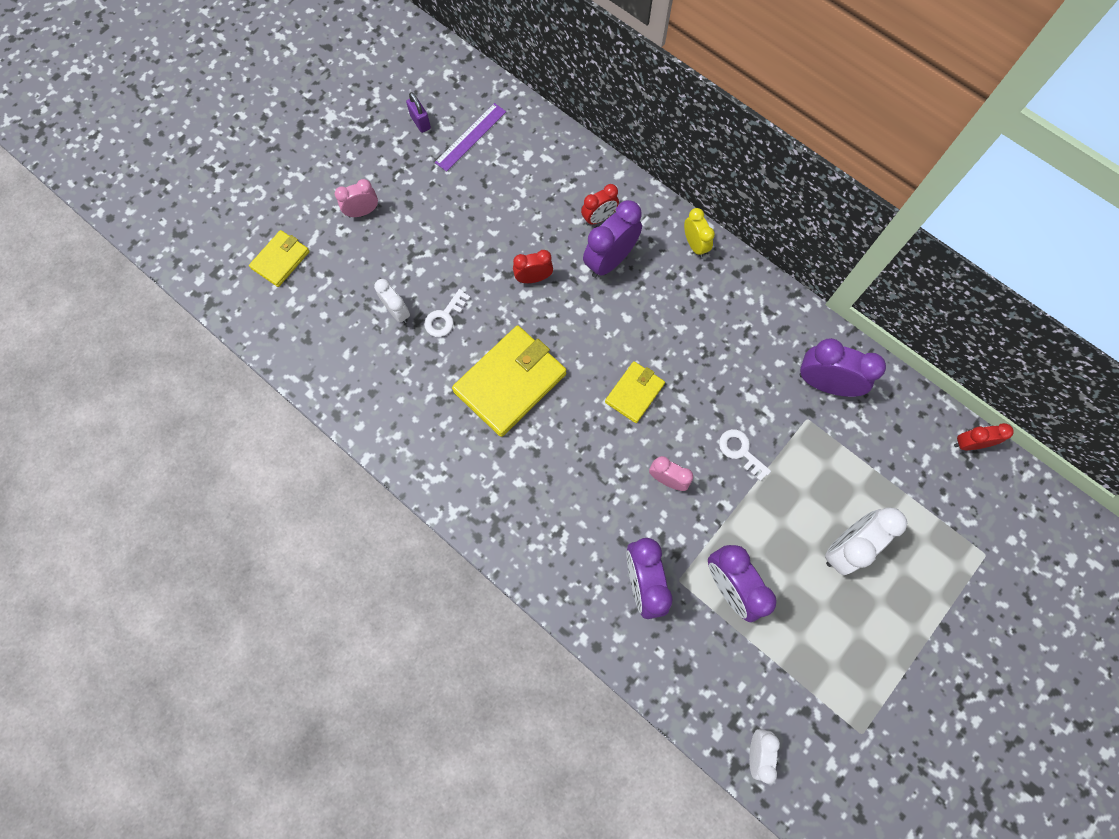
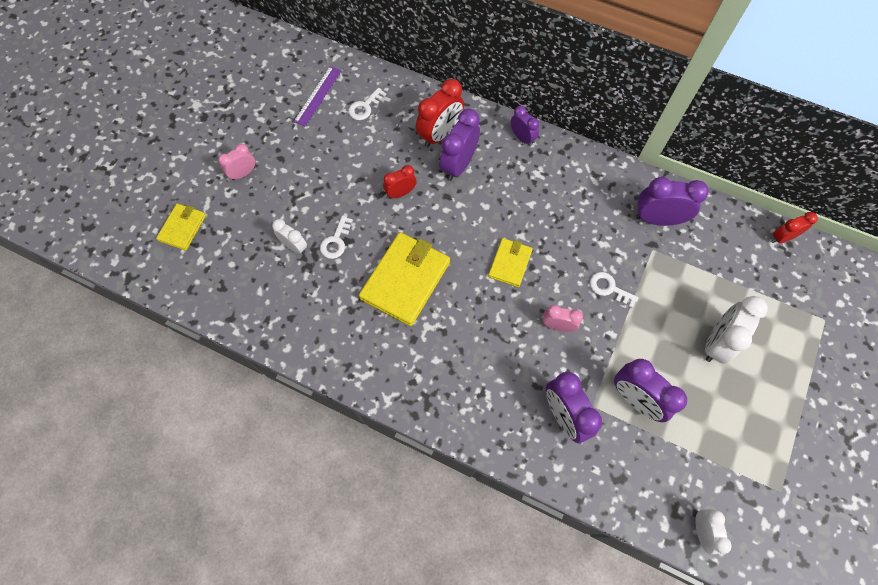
camera: 15 degrees left, 5 degrees down
purple padlock [406,92,431,133] -> none
red clock [581,184,619,225] -> red clock [416,79,464,147], size x1.68
yellow clock [684,208,715,257] -> purple clock [511,106,539,146]
none -> white key [348,88,386,120]

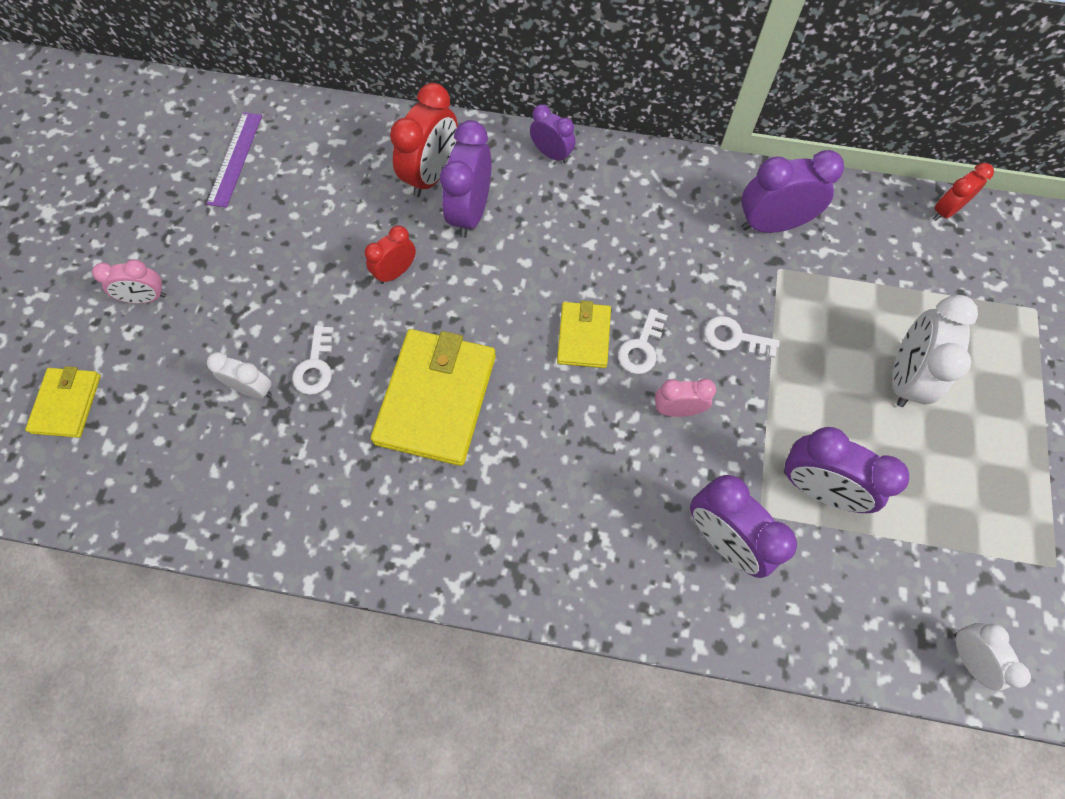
camera: 15 degrees left, 0 degrees up
pink clock [218,144,255,181] -> pink clock turned 135 degrees counterclockwise [92,259,166,304]
white key [348,88,386,120] -> white key moved to [618,308,668,374]

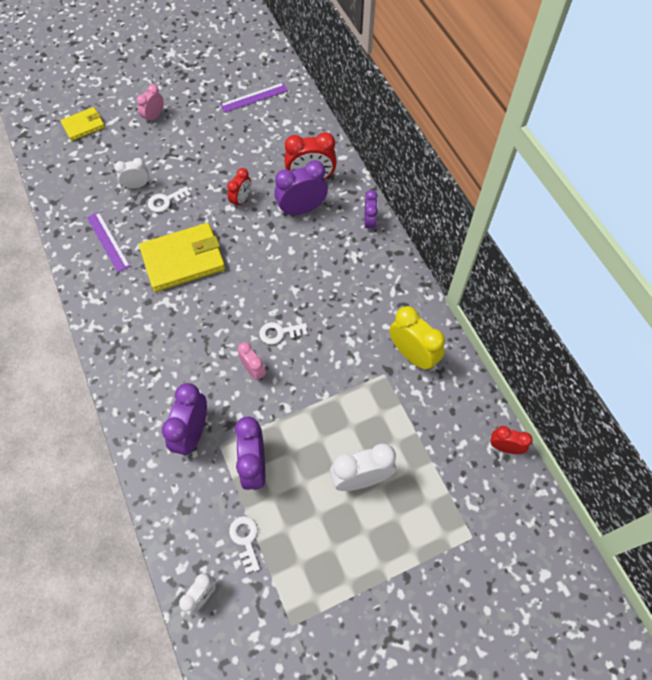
camera: 55 degrees right, 5 degrees down
pink clock [92,259,166,304] -> pink clock turned 75 degrees clockwise [137,84,164,124]
white clock [207,352,272,399] -> white clock turned 90 degrees counterclockwise [114,158,149,189]
red clock [365,225,416,284] -> red clock turned 105 degrees clockwise [227,168,251,208]
yellow wallet [557,300,611,368] -> none
white key [704,316,780,358] -> white key moved to [229,516,260,573]
purple clock [741,150,844,233] -> yellow clock [389,306,445,370]
none -> purple ruler [87,212,131,272]

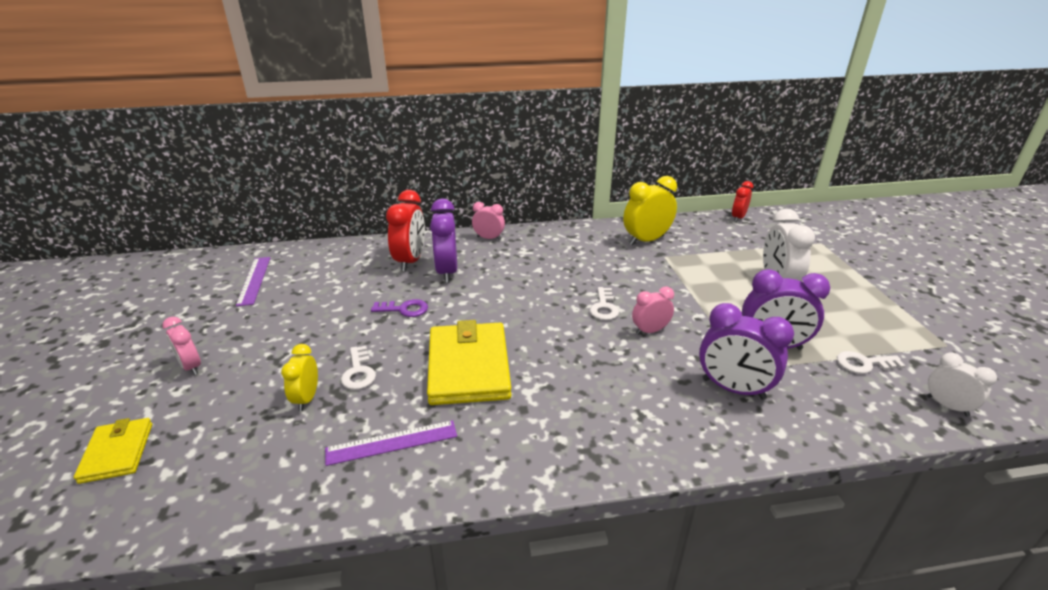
camera: 75 degrees left, 30 degrees down
white clock [114,158,149,189] -> yellow clock [281,344,318,411]
red clock [227,168,251,208] -> purple key [371,299,428,317]
purple clock [364,190,378,232] -> pink clock [472,202,505,240]

